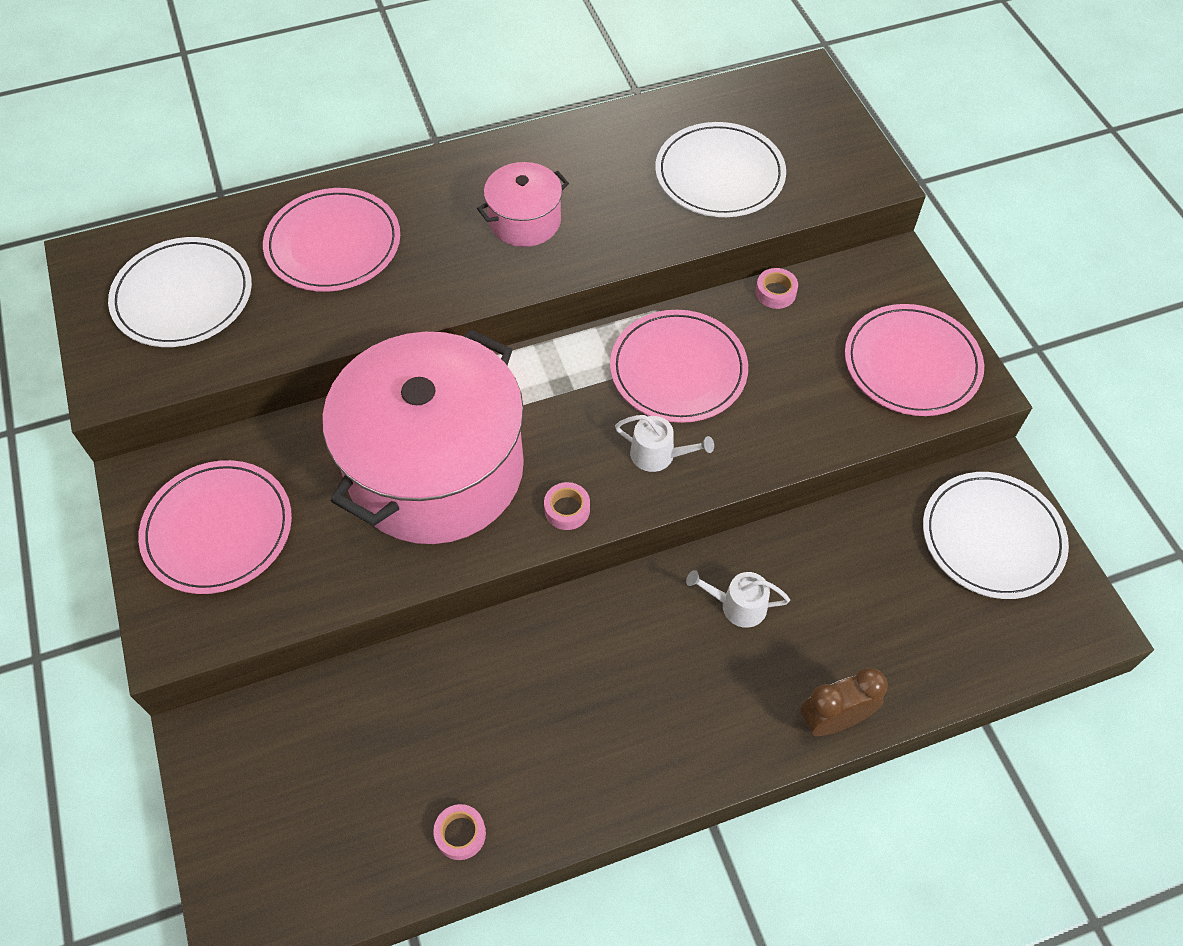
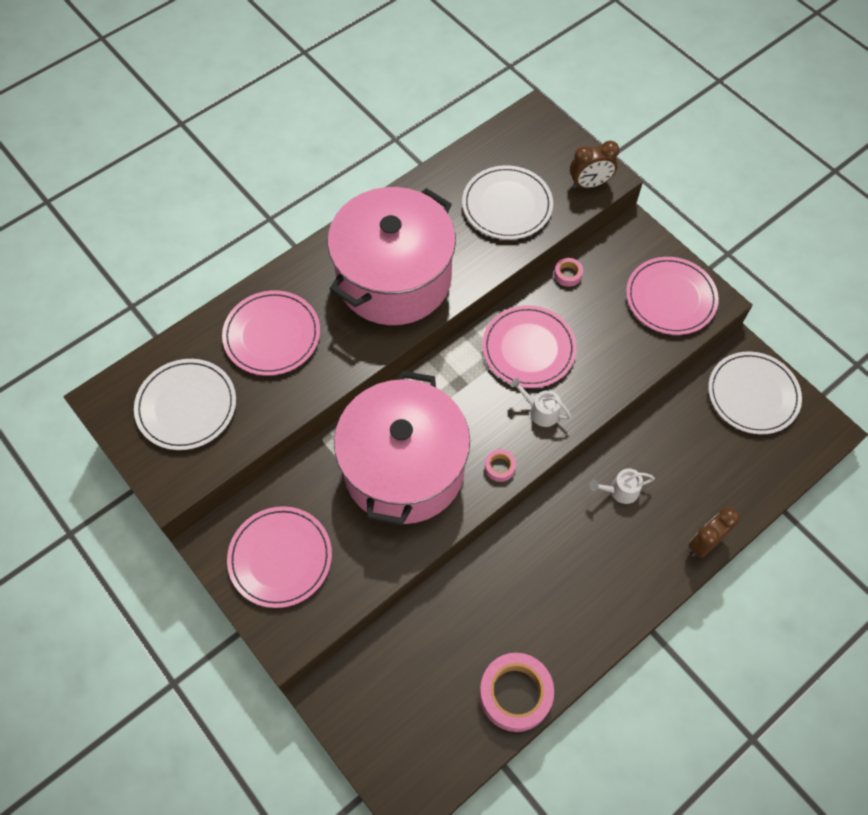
camera: 20 degrees left, 5 degrees up
pink tape [433,804,486,860] -> pink tape [479,653,554,732], size x2.21
pink pot [477,162,569,247] -> pink pot [327,187,456,325], size x2.25
white watering can [615,415,714,472] -> white watering can turned 150 degrees counterclockwise [510,378,572,427]
none -> brown clock [570,141,619,189]

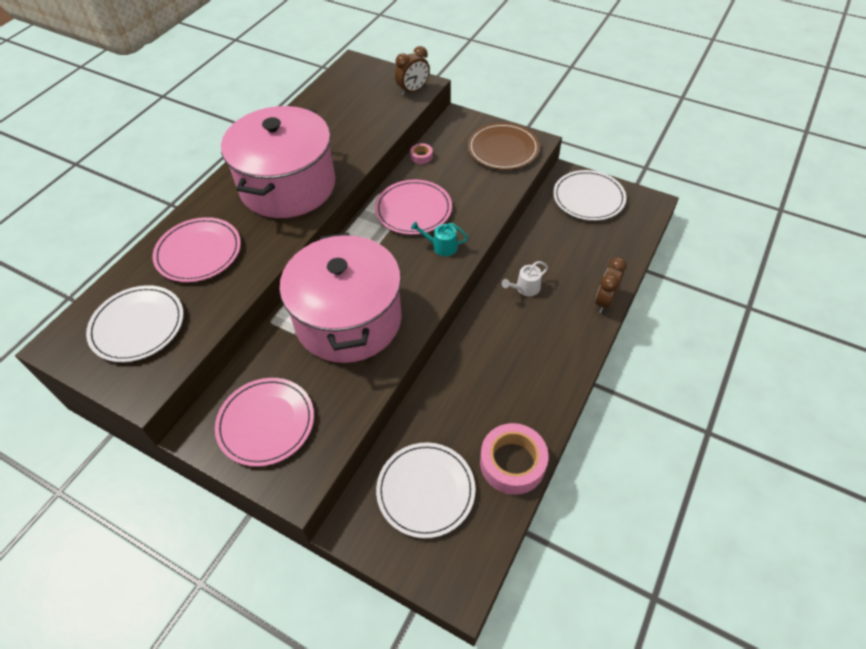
camera: 20 degrees left, 10 degrees down
white plate [462,165,553,239] -> white plate moved to [376,442,475,538]
pink tape [485,449,516,482] -> none
white watering can [510,378,572,427] -> turquoise watering can [411,222,468,256]
pink plate [626,257,719,335] -> brown plate [468,123,540,170]

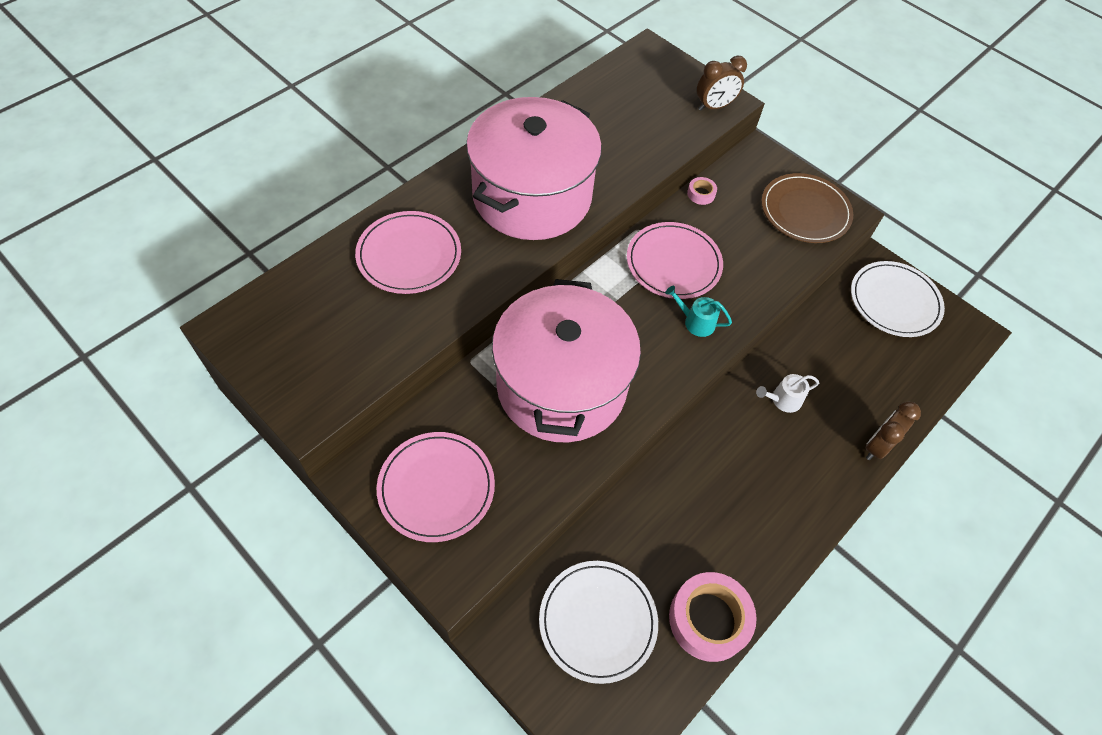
camera: 10 degrees right, 5 degrees up
white plate [86,285,184,362] -> none

